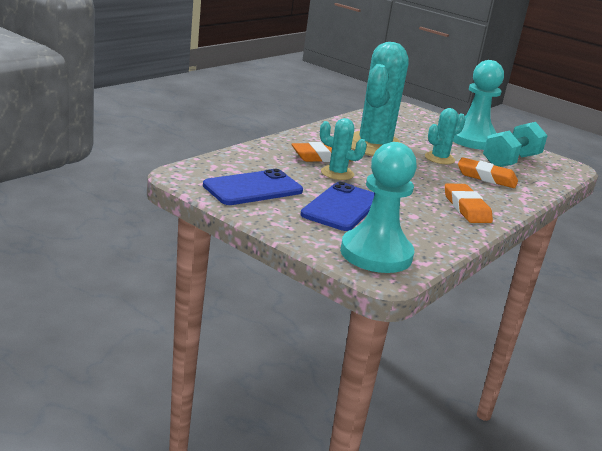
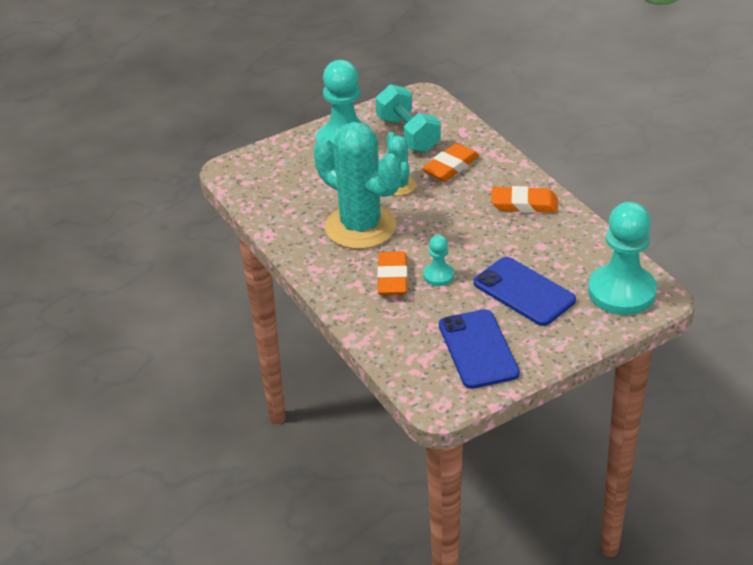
camera: 65 degrees left, 15 degrees up
turquoise cactus [320,118,367,180] -> turquoise pawn [423,235,454,286]

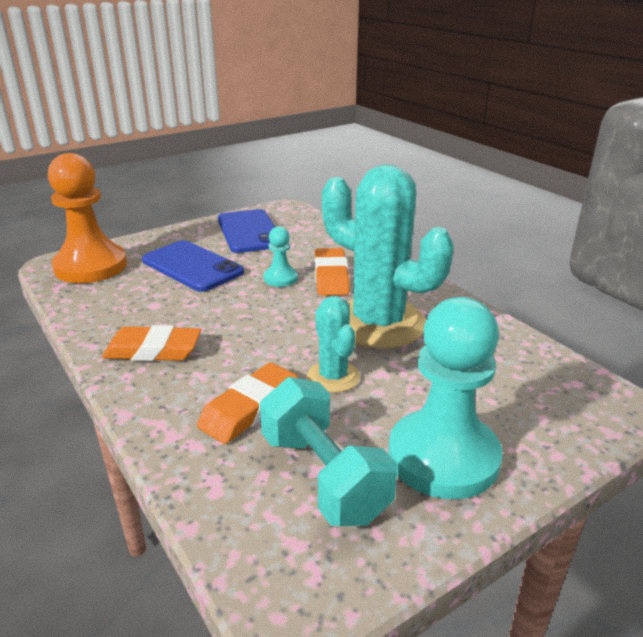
camera: 175 degrees right, 10 degrees down
turquoise pawn [588,202,657,315] -> orange pawn [48,153,127,283]

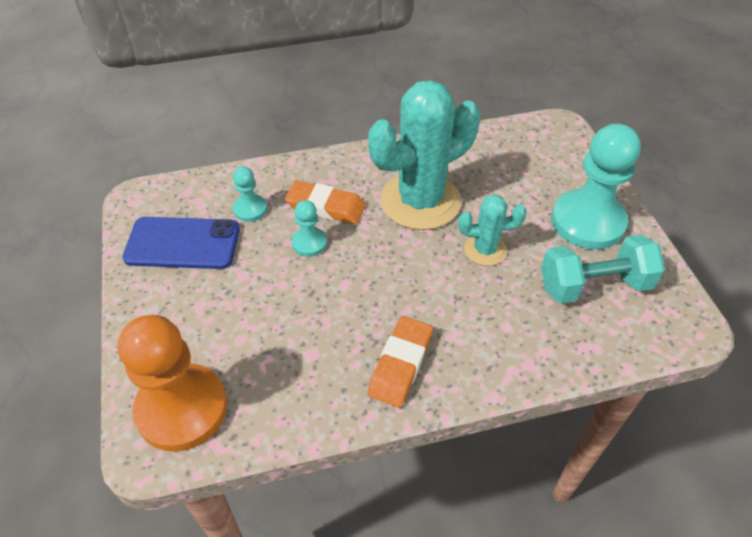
camera: 70 degrees left, 20 degrees up
blue phone [142,240,244,292] -> none
orange eraser [197,362,298,444] -> none
none -> turquoise pawn [233,166,267,222]

